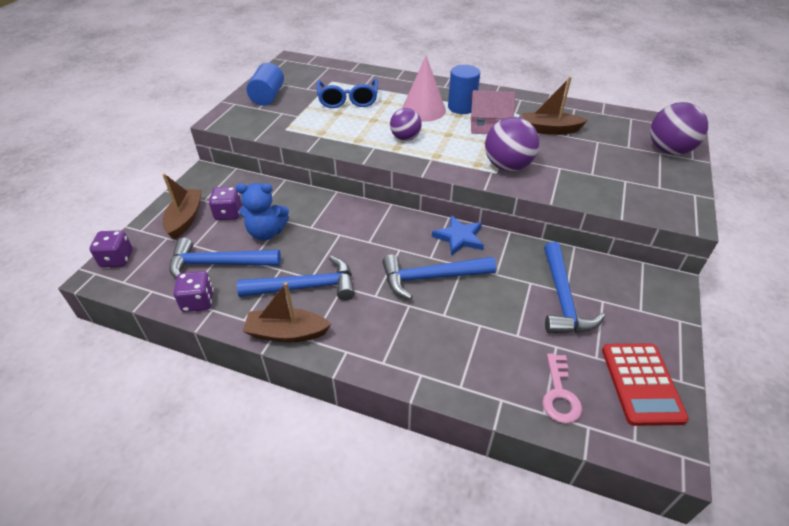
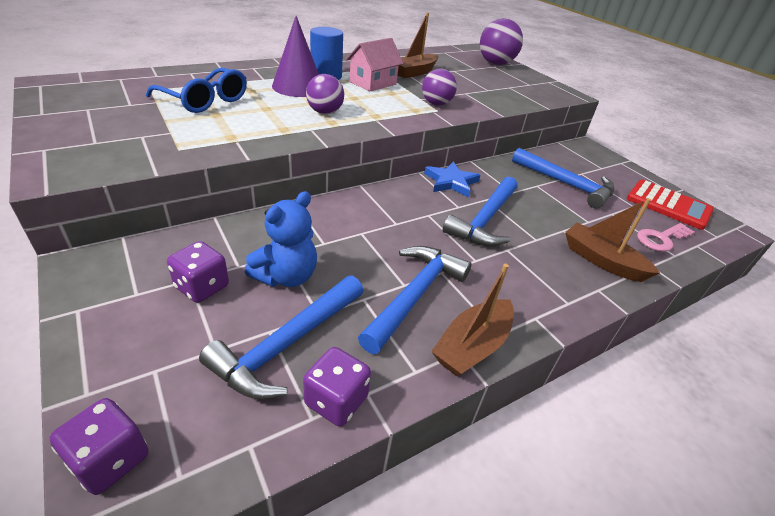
camera: 55 degrees left, 5 degrees down
brown boat [162,173,202,239] -> brown boat moved to [565,198,660,282]
blue cylinder [246,63,284,106] -> none
pink cone [402,56,446,122] -> purple cone [272,16,319,97]
purple ball [485,117,539,171] -> purple ball [422,69,457,105], size x0.65
pink key [542,354,582,424] -> pink key turned 105 degrees clockwise [637,223,695,252]

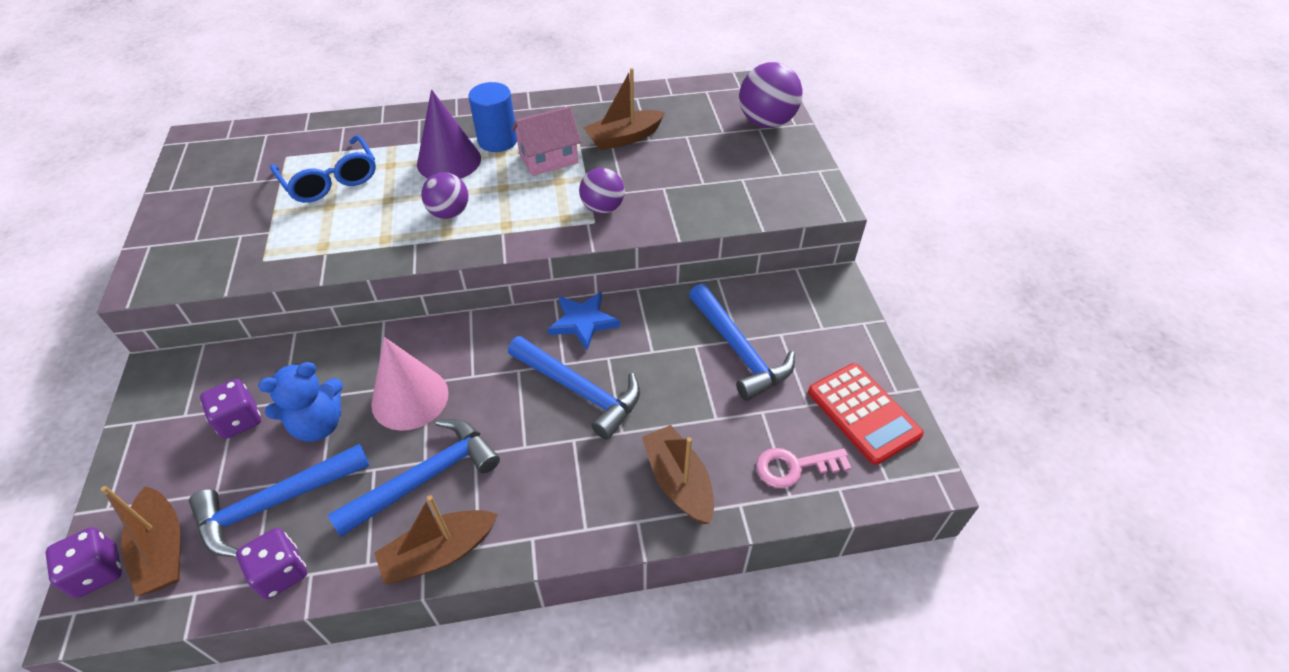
camera: 25 degrees right, 10 degrees up
blue hammer [443,177,517,246] -> blue hammer turned 105 degrees counterclockwise [508,336,640,440]
none -> brown boat [101,486,180,596]
none -> pink cone [371,337,449,431]

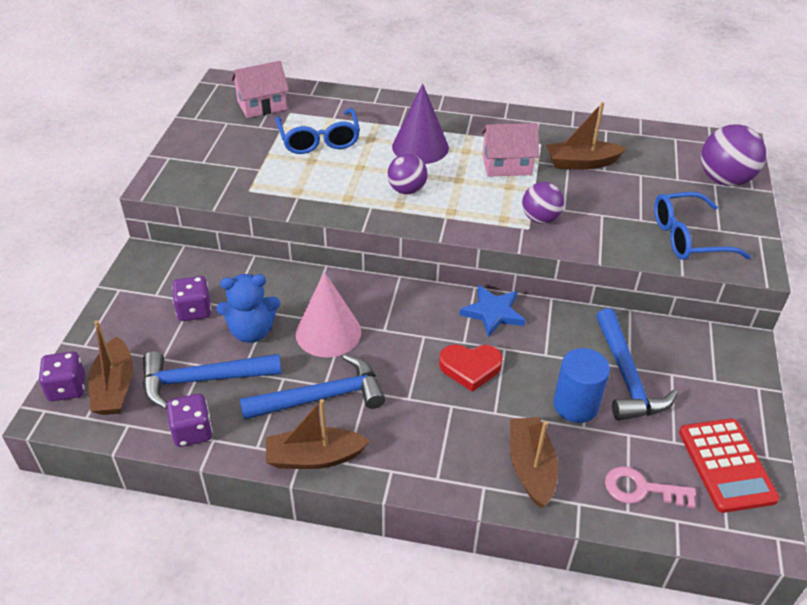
camera: 20 degrees right, 5 degrees down
blue cylinder [468,82,517,152] -> blue cylinder moved to [553,348,610,423]
blue hammer [508,336,640,440] -> red heart [439,345,503,392]
none -> pink house [231,61,289,118]
none -> blue glasses [654,192,751,260]

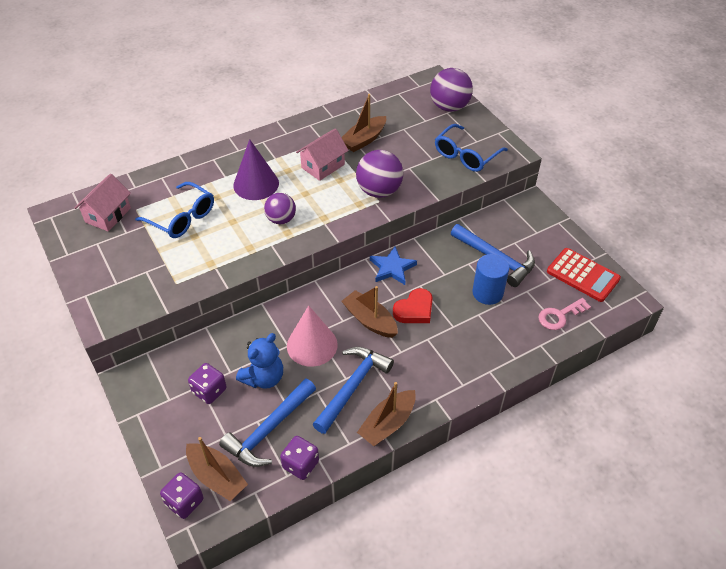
camera: 40 degrees left, 5 degrees up
brown boat [510,417,558,508] -> brown boat moved to [341,286,398,338]
purple ball [522,182,564,224] -> purple ball [356,150,403,198], size x1.54

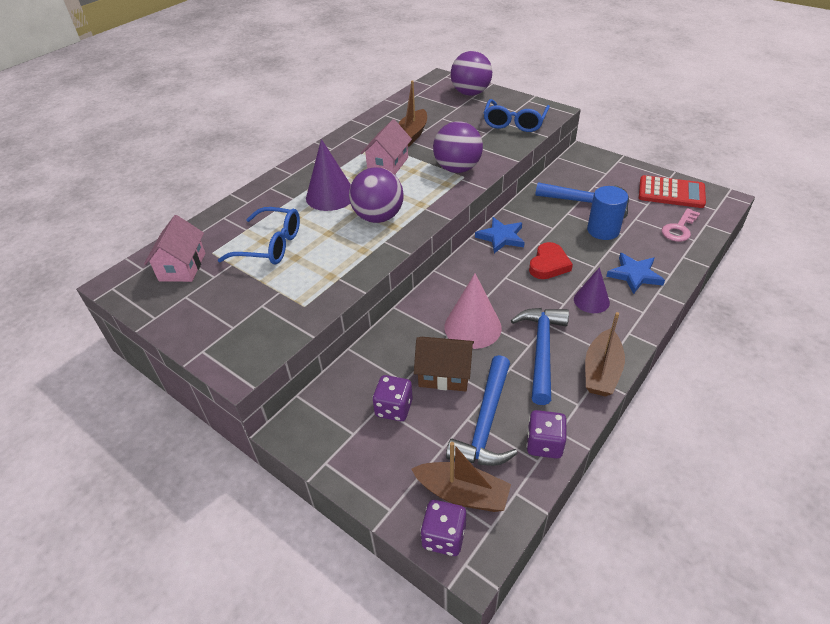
camera: 20 degrees left, 5 degrees down
blue teddy bear [236,333,283,389] -> brown house [414,337,474,391]
purple ball [264,193,296,224] -> purple ball [349,168,404,223], size x1.54
brown boat [341,286,398,338] -> none
none -> purple cone [574,267,610,313]
none -> blue star [606,253,665,294]

